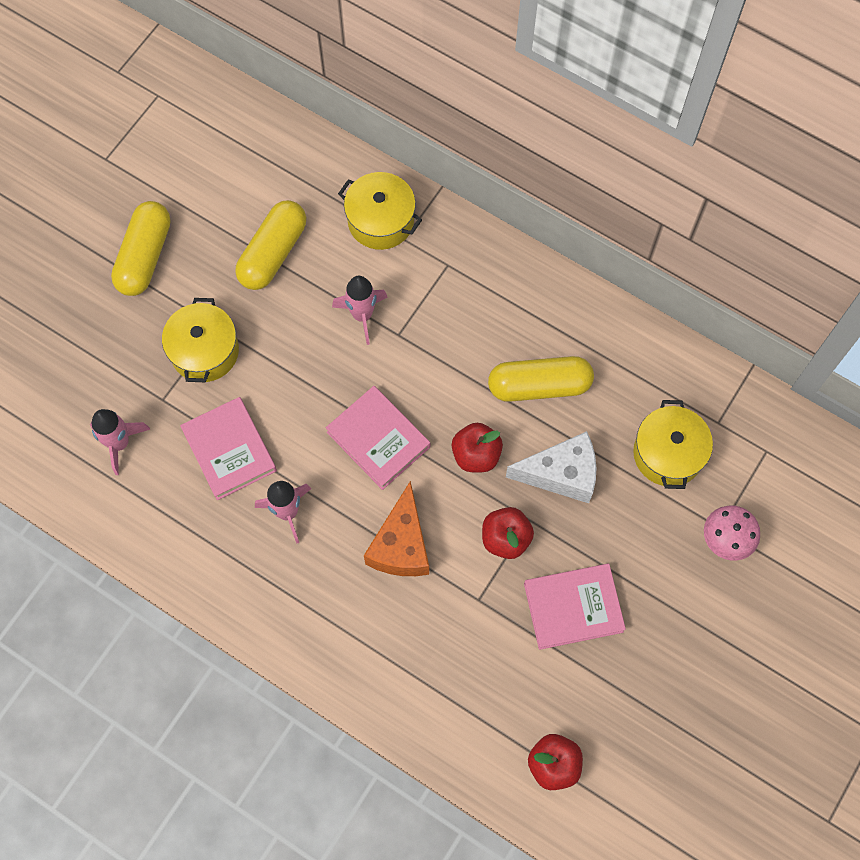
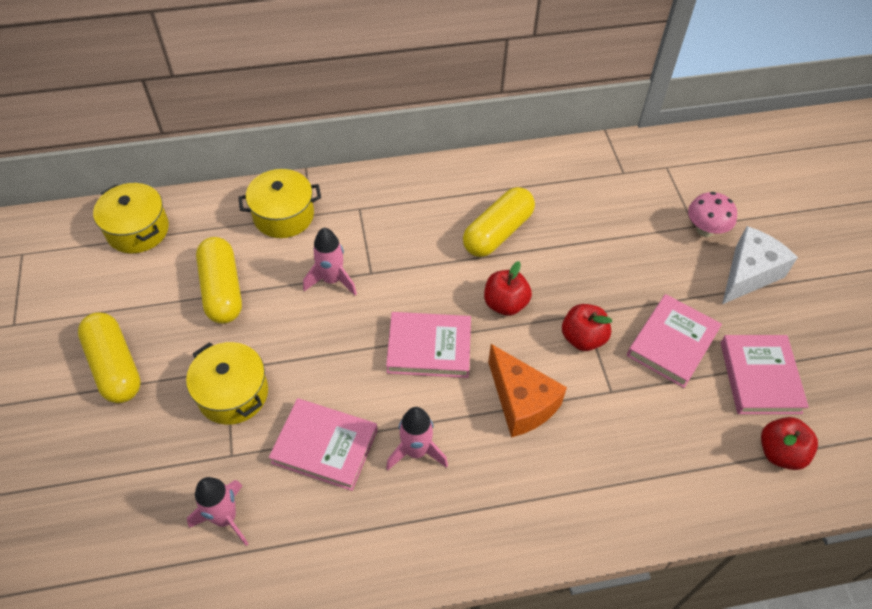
camera: 45 degrees left, 15 degrees down
white cheese [506,431,596,503] -> white cheese moved to [722,226,798,304]
yellow pot [633,400,713,489] -> yellow pot moved to [93,183,169,253]
none -> pink book [720,335,809,414]

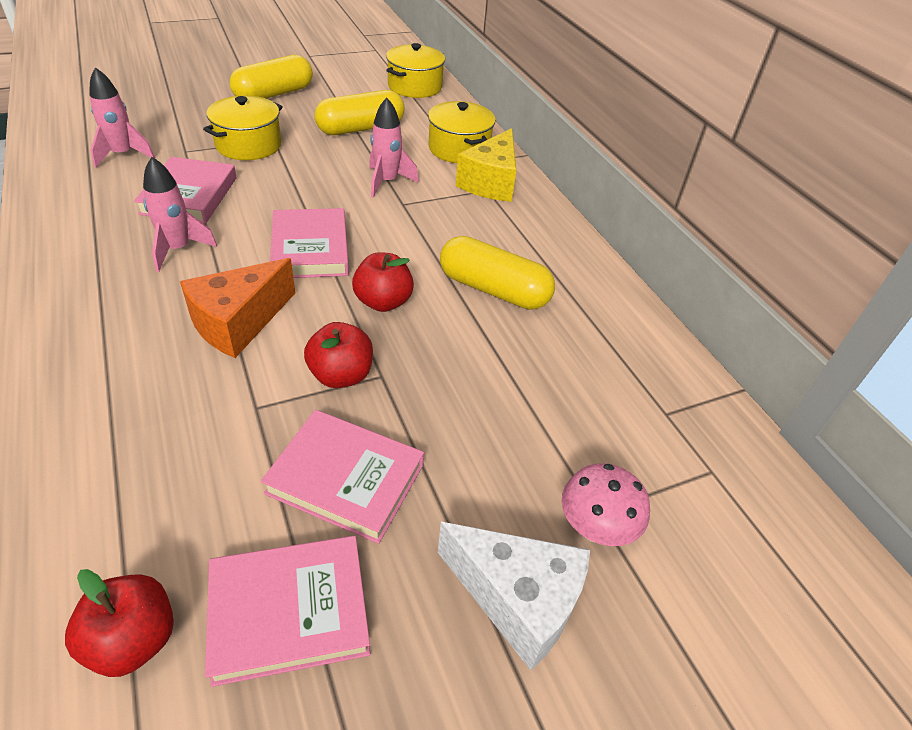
camera: 75 degrees right, 10 degrees down
none -> yellow cheese [456,128,517,202]

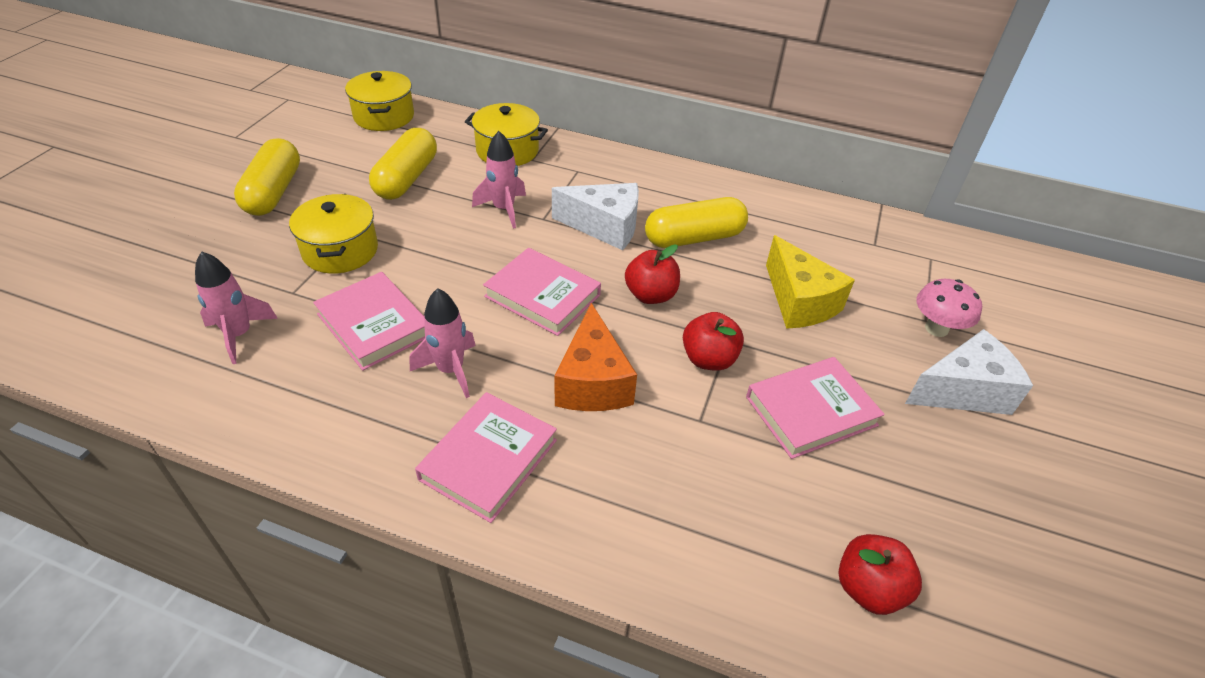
camera: 45 degrees left, 0 degrees up
pink book [205,536,371,687] -> pink book moved to [415,392,557,523]
yellow cheese [456,128,517,202] -> yellow cheese moved to [766,235,855,329]
none -> white cheese [552,183,639,250]

